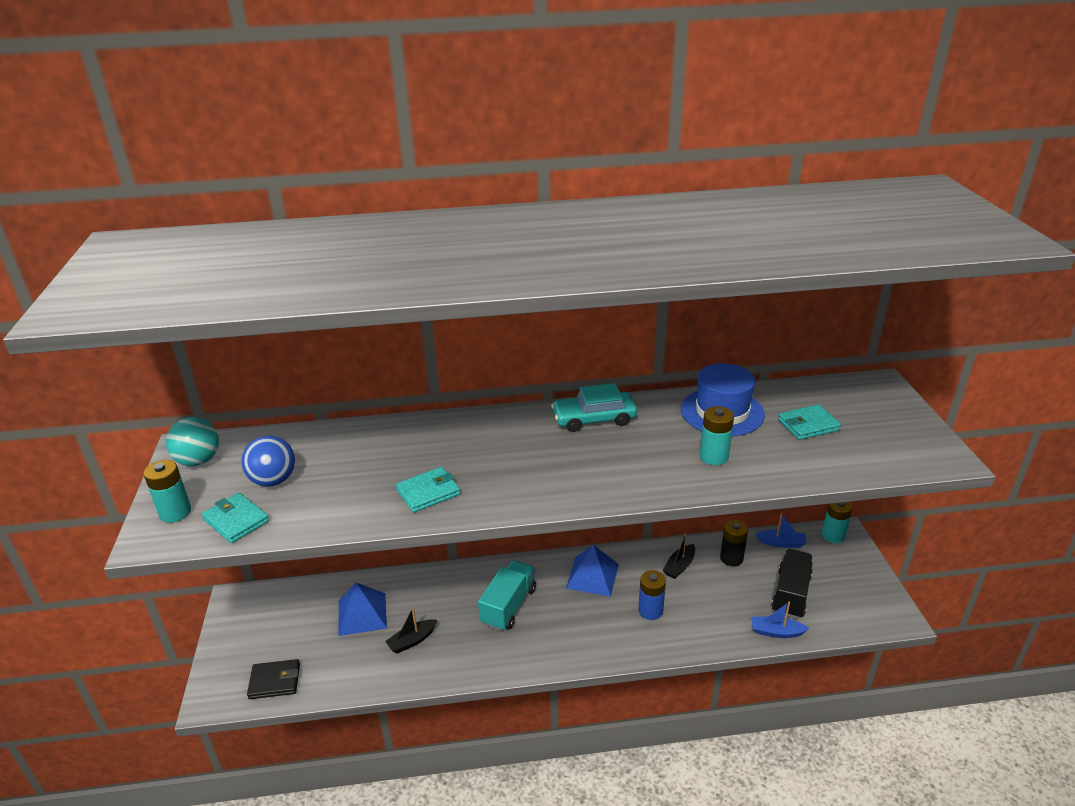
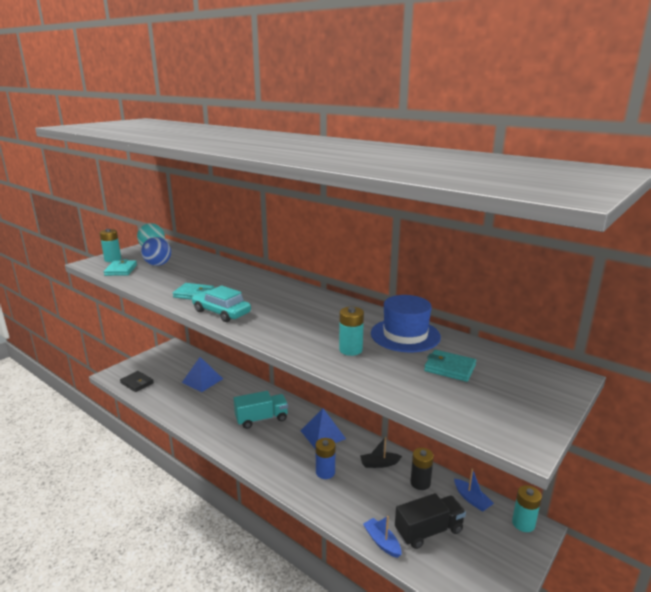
camera: 45 degrees right, 10 degrees down
black boat [385,607,437,653] -> none
turquoise car [551,383,637,432] -> turquoise car moved to [192,285,251,322]

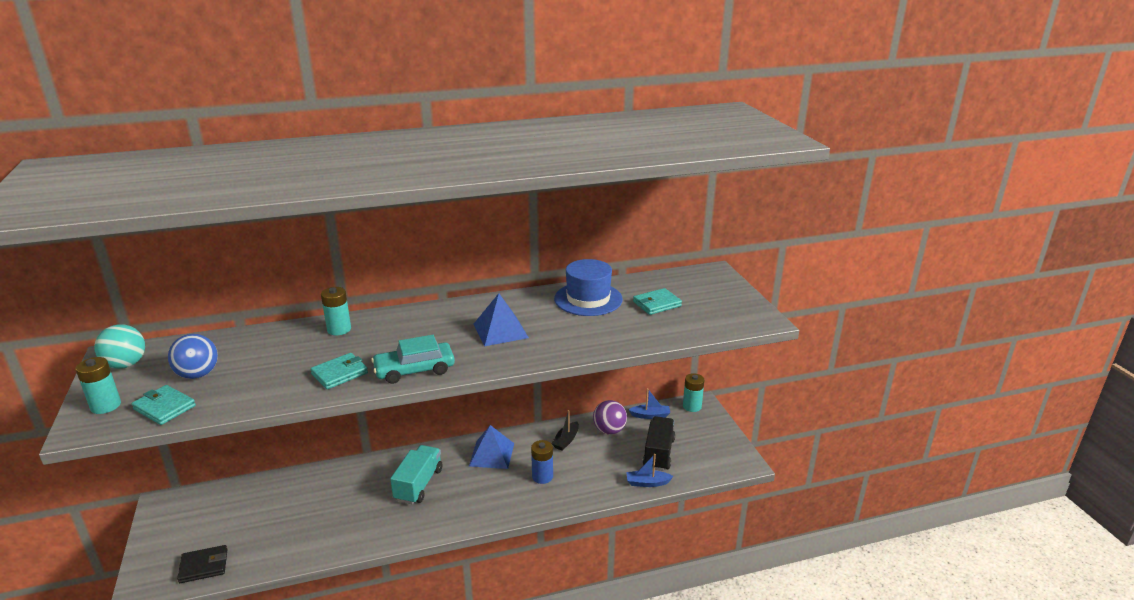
camera: 55 degrees left, 5 degrees up
blue pyramid [182,357,223,392] -> blue pyramid moved to [474,293,529,346]
turquoise battery [339,307,364,356] -> turquoise battery moved to [321,287,351,335]
black battery [410,448,434,490] -> purple ball [593,400,627,435]

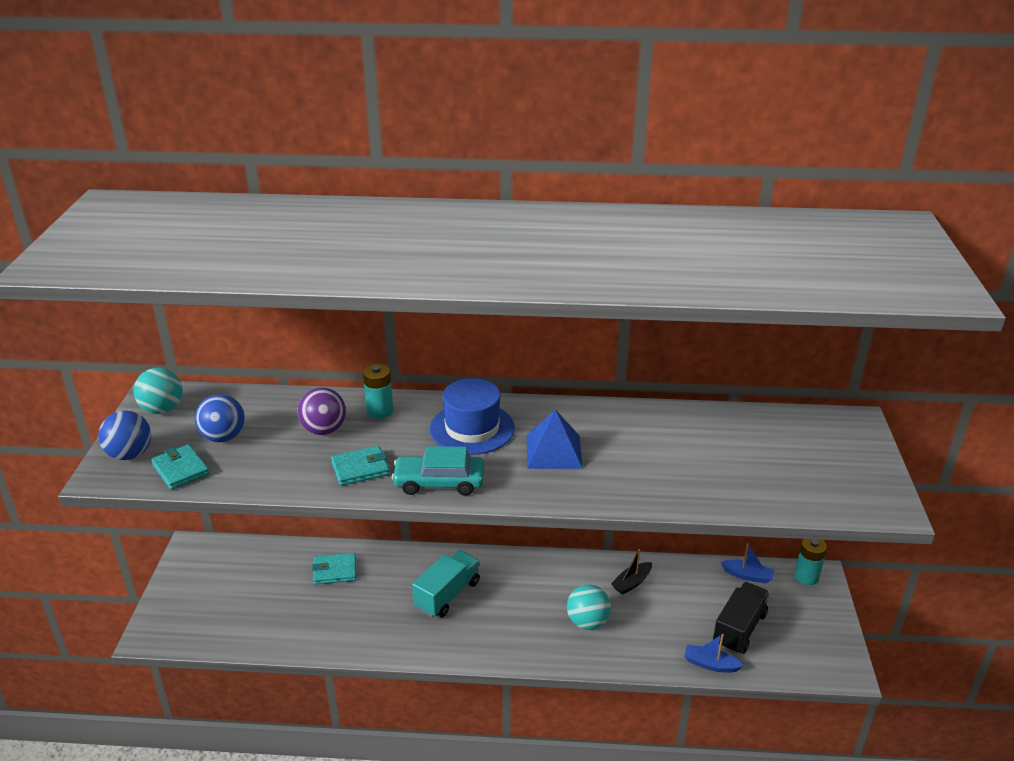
camera: 20 degrees right, 5 degrees up
turquoise battery [76,357,121,414] -> blue ball [98,411,151,460]
black wallet [177,545,228,583] -> none
blue pyramid [469,425,514,469] -> none
blue battery [531,440,553,484] -> turquoise ball [567,584,611,630]
blue hat [554,259,623,316] -> blue hat moved to [430,378,515,455]
purple ball [593,400,627,435] -> purple ball moved to [297,387,346,435]
turquoise wallet [633,288,682,315] -> turquoise wallet moved to [312,553,356,585]

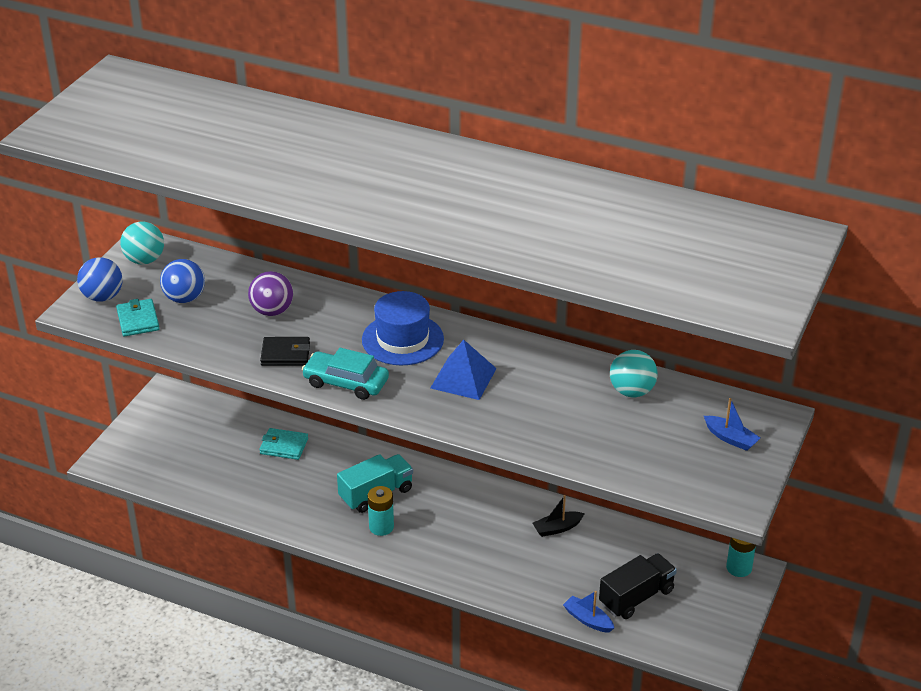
camera: 20 degrees right, 5 degrees up
turquoise wallet [331,446,390,486] -> black wallet [260,337,310,366]
turquoise battery [363,364,393,419] -> turquoise battery moved to [368,486,394,536]
turquoise ball [567,584,611,630] -> turquoise ball moved to [610,350,658,397]
blue boat [721,543,774,583] -> blue boat moved to [704,398,760,451]

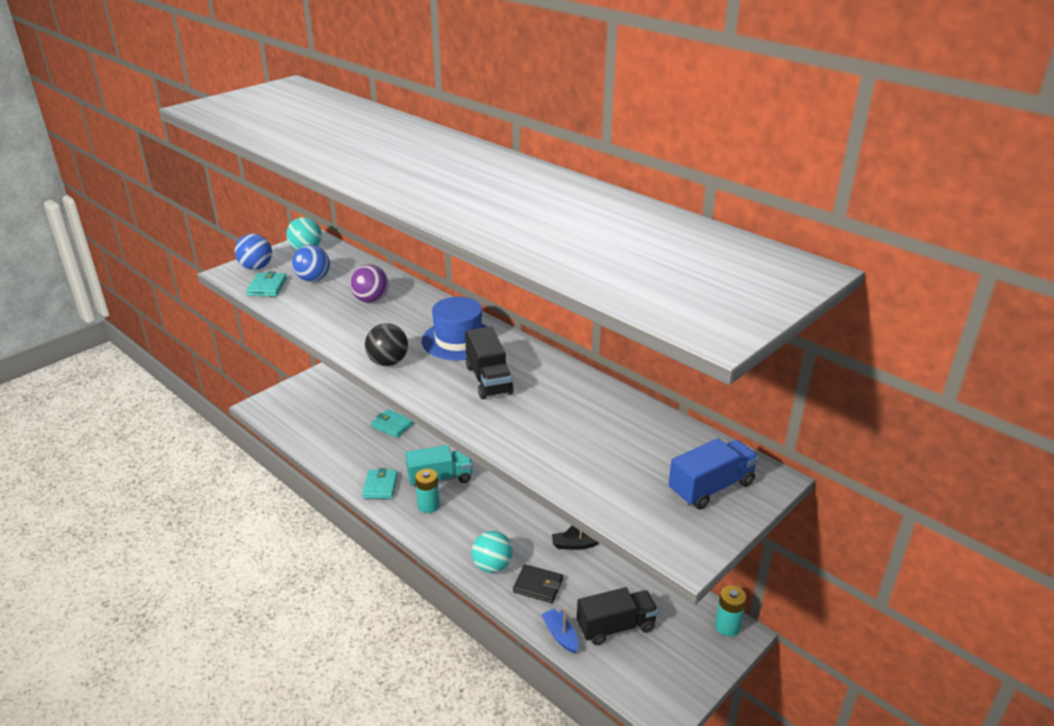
camera: 20 degrees right, 5 degrees down
black wallet [260,337,310,366] -> black wallet moved to [513,564,563,603]
turquoise car [302,348,389,400] -> black ball [365,323,408,366]
blue pyramid [430,340,497,400] -> black truck [465,327,514,399]
turquoise ball [610,350,658,397] -> turquoise ball moved to [472,531,513,573]
blue boat [704,398,760,451] -> blue truck [668,438,759,509]
none -> turquoise wallet [362,468,398,499]

